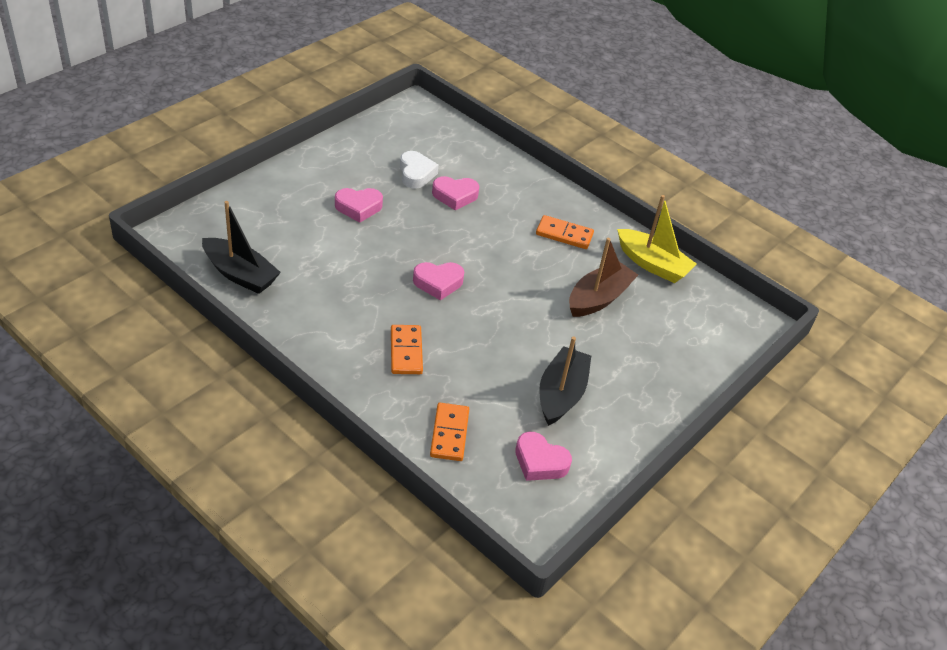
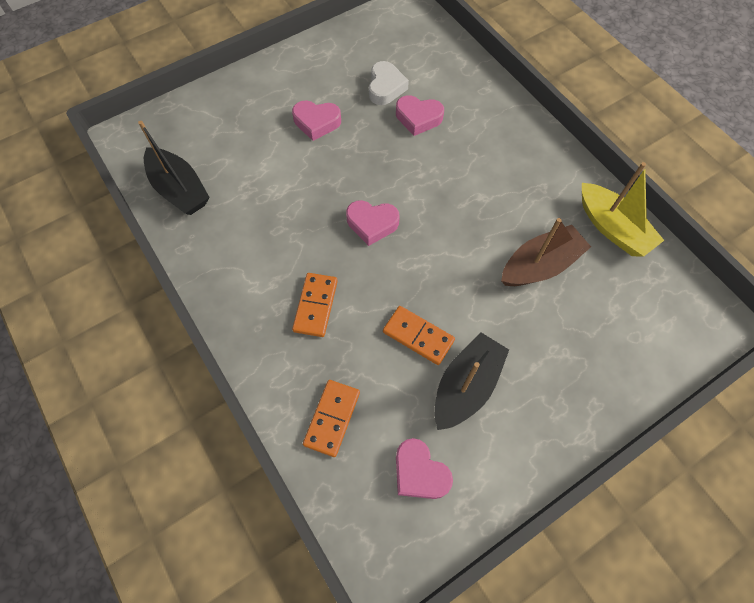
camera: 20 degrees right, 20 degrees up
orange domino [536,215,594,249] -> orange domino moved to [383,306,455,365]

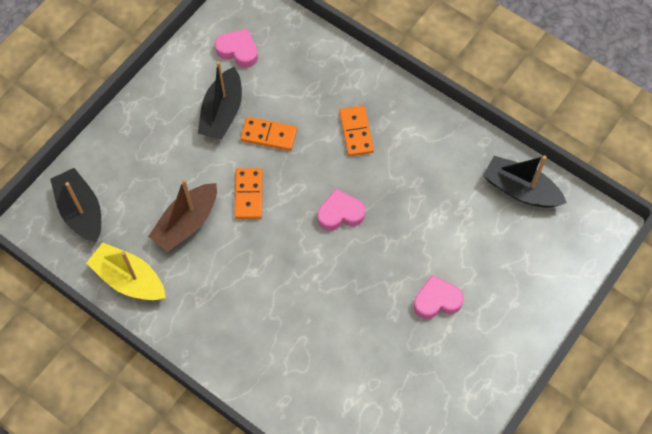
camera: 160 degrees right, 0 degrees up
orange domino [303,380,360,457] -> orange domino moved to [235,168,263,219]
white heart [369,61,409,105] -> none
pink heart [396,95,444,136] -> none
none -> black boat [50,168,101,242]

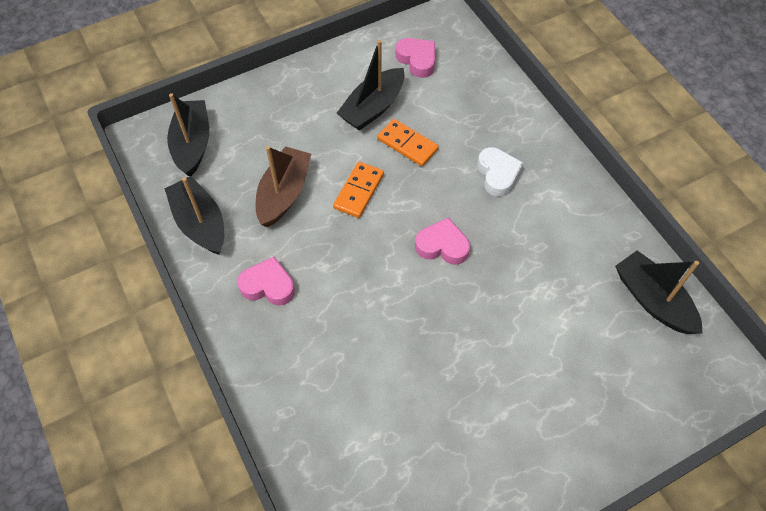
camera: 25 degrees right, 5 degrees down
yellow boat [86,242,166,300] -> black boat [164,176,224,255]
brown boat [148,179,217,252] -> brown boat turned 135 degrees clockwise [256,146,311,227]
orange domino [339,106,374,156] -> white heart [477,147,523,197]
pink heart [414,275,464,319] -> pink heart moved to [237,257,295,305]

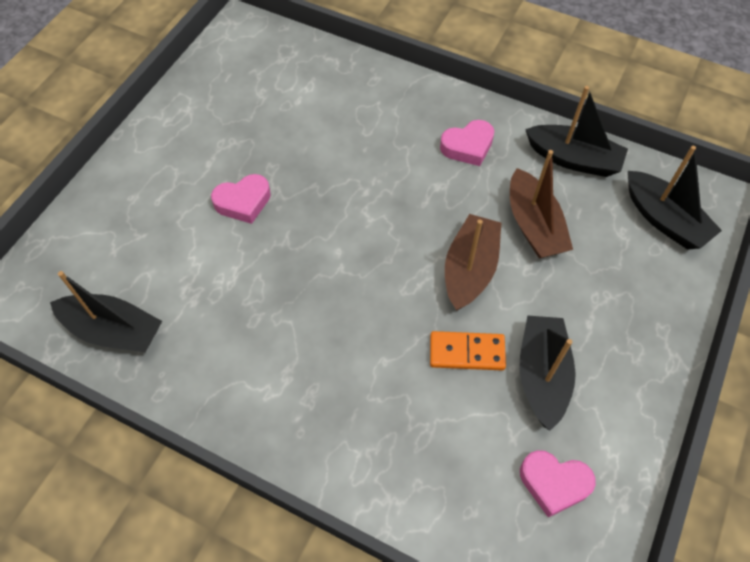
camera: 145 degrees right, 0 degrees up
orange domino [333,162,384,218] -> brown boat [445,214,501,311]
pink heart [415,217,470,265] -> pink heart moved to [211,174,271,224]
white heart [477,147,523,197] -> none

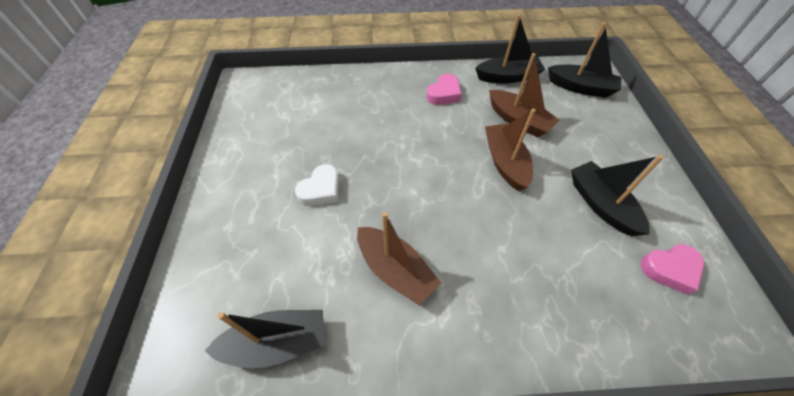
camera: 30 degrees left, 5 degrees down
pink heart [211,174,271,224] -> white heart [295,164,339,206]
orange domino [430,331,506,370] -> none
none -> brown boat [357,212,441,306]

